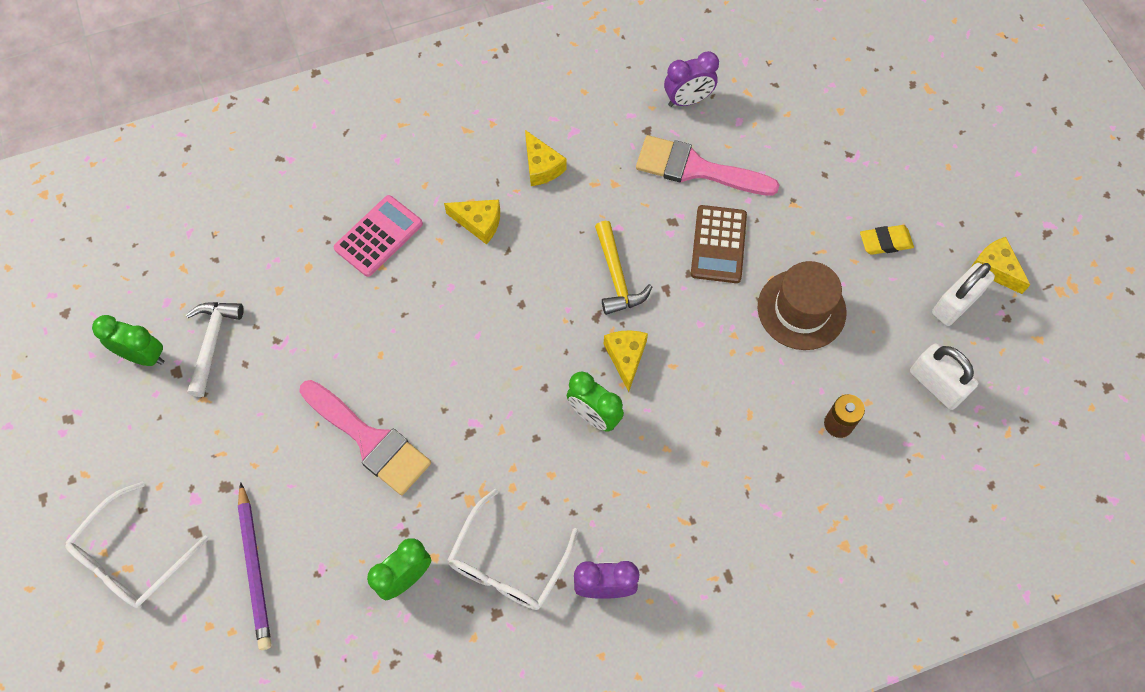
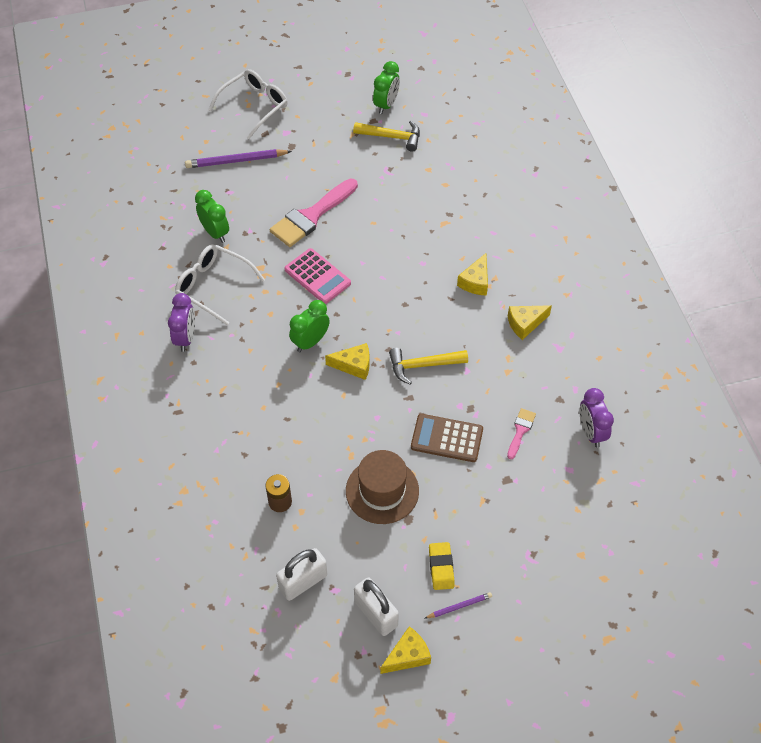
camera: 95 degrees right, 10 degrees down
white glasses [65,481,209,609] -> white glasses turned 90 degrees clockwise [208,69,287,139]
white hammer [186,302,244,397] -> yellow hammer [353,121,420,152]
pink calculator [334,195,423,277] -> pink calculator moved to [285,248,351,304]
pink brush [636,135,779,196] -> pink brush [507,408,536,459], size x0.49
none -> purple pencil [425,592,492,618]

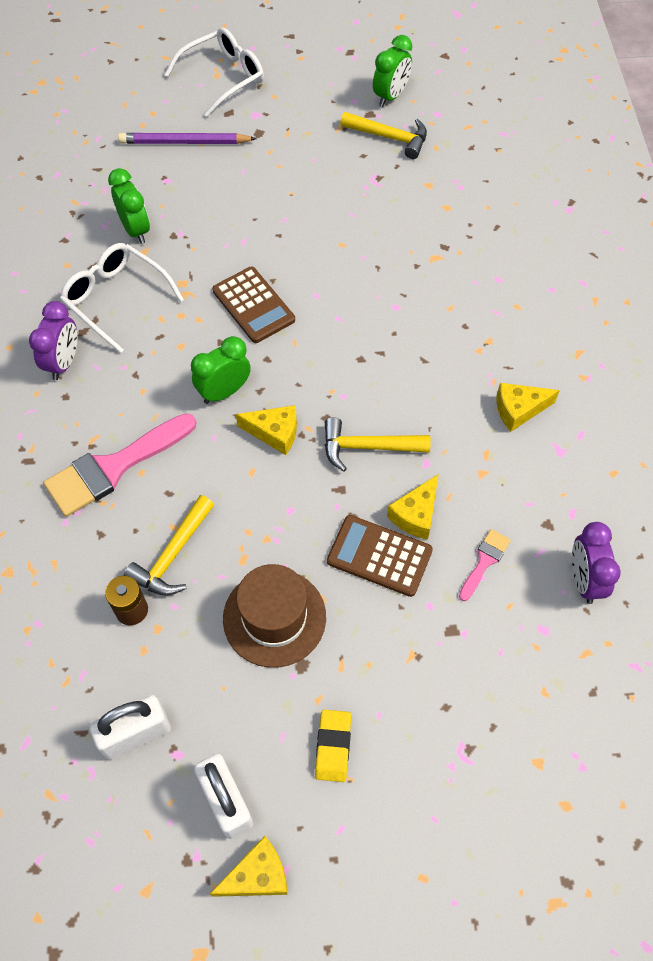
camera: 10 degrees right, 5 degrees up
pink brush [270,179,358,247] -> pink brush moved to [43,413,197,517]
pink calculator [285,248,351,304] -> brown calculator [212,267,295,343]
purple pencil [425,592,492,618] -> none
yellow cheese [457,253,488,296] -> yellow cheese moved to [387,474,439,540]
none -> yellow hammer [124,495,214,596]

